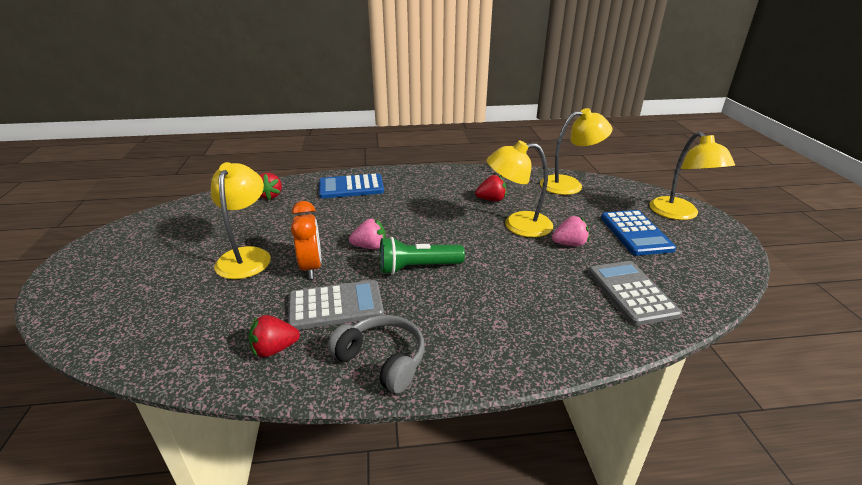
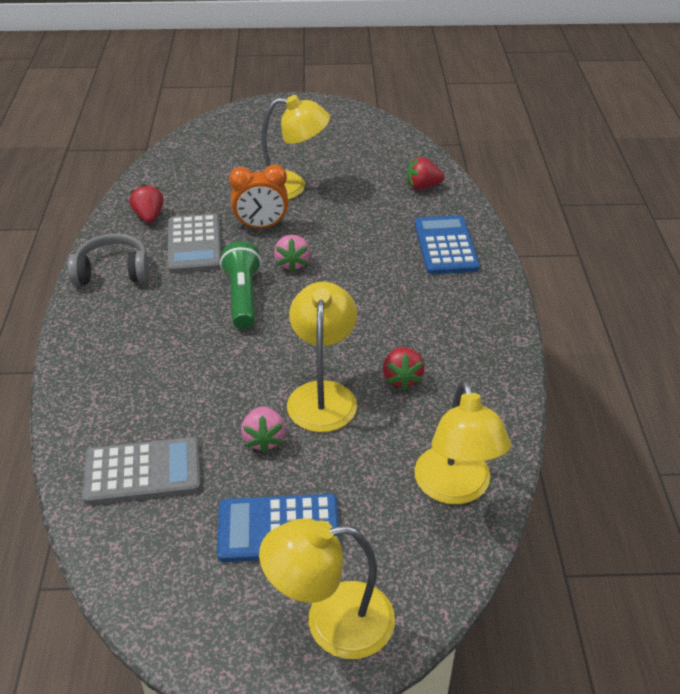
camera: 95 degrees right, 10 degrees up
grey headphones [328,315,425,394] -> grey headphones turned 135 degrees counterclockwise [68,234,149,285]

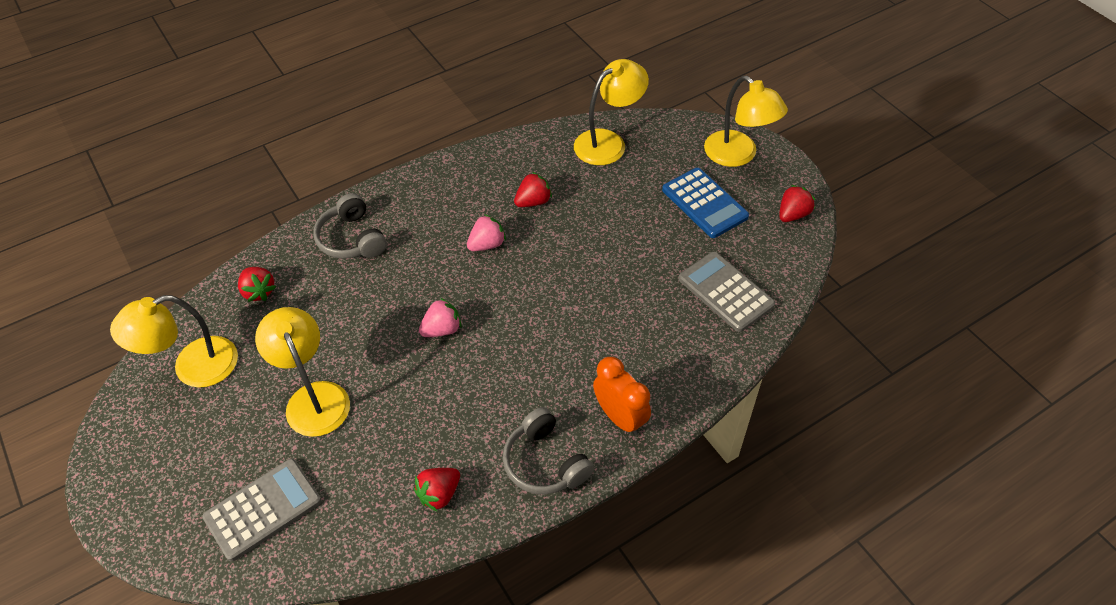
camera: 120 degrees left, 10 degrees up
grey calculator [168,214,221,273] -> grey calculator moved to [202,459,321,561]
green flashlight [220,242,262,329] -> none
orange clock [229,164,289,229] -> orange clock moved to [593,357,651,436]
pink strawberry [241,406,286,453] -> pink strawberry moved to [467,214,506,251]
yellow lamp [287,282,357,432] -> yellow lamp moved to [110,295,238,388]
blue calculator [415,215,480,274] -> grey headphones [313,193,387,259]
none -> red strawberry [779,185,816,222]

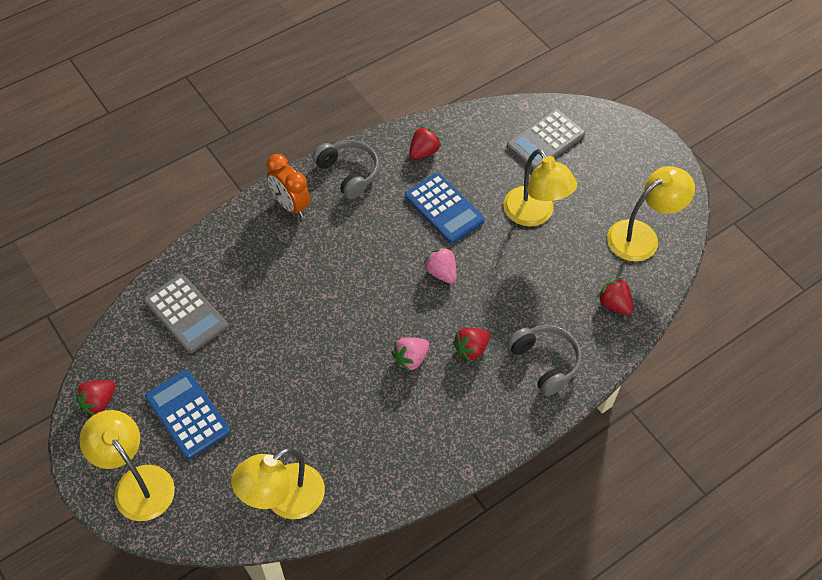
camera: 175 degrees right, 5 degrees up
pink strawberry [419,298,462,337] -> pink strawberry turned 90 degrees clockwise [423,247,456,284]
red strawberry [514,172,552,207] -> red strawberry moved to [453,328,490,362]
none -> blue calculator [405,173,485,243]

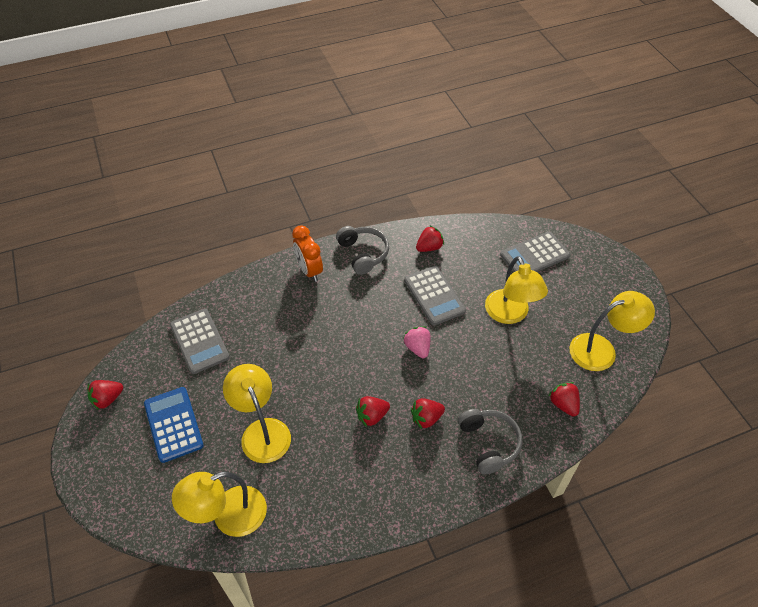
camera: 15 degrees right, 5 degrees down
yellow lamp [80,410,175,521] -> yellow lamp moved to [223,364,291,463]
pink strawberry [392,337,429,372] -> red strawberry [356,396,390,427]
blue calculator [405,173,485,243] -> grey calculator [404,266,466,325]

